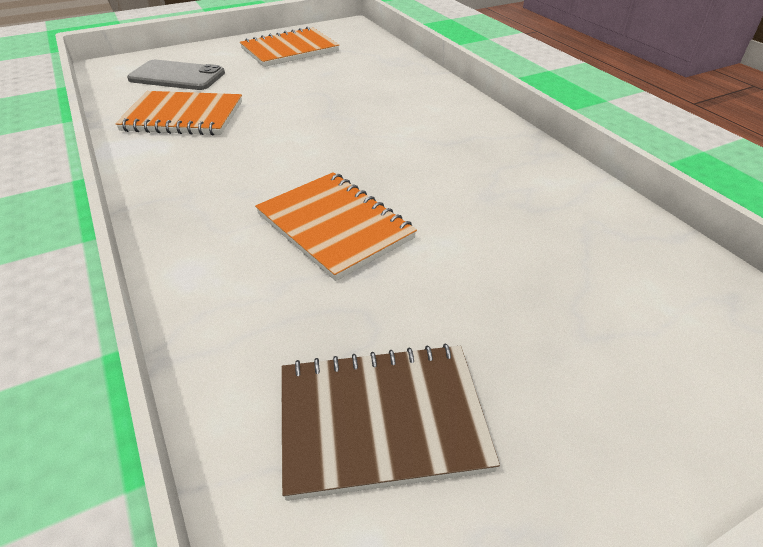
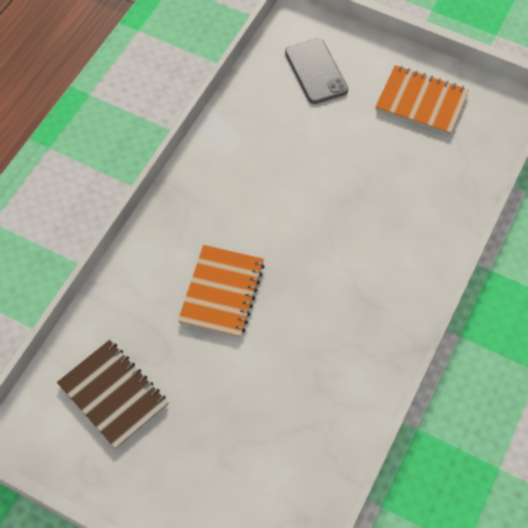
camera: 55 degrees right, 20 degrees up
orange notebook [115,91,242,135] -> none

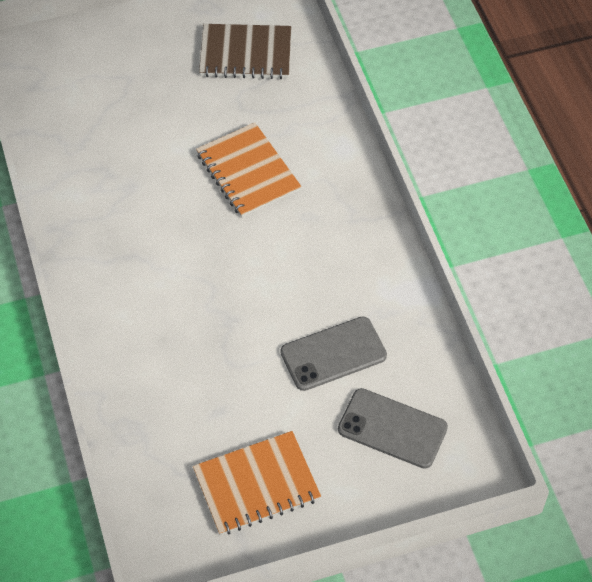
camera: 135 degrees right, 5 degrees down
none -> grey phone [280,317,387,391]

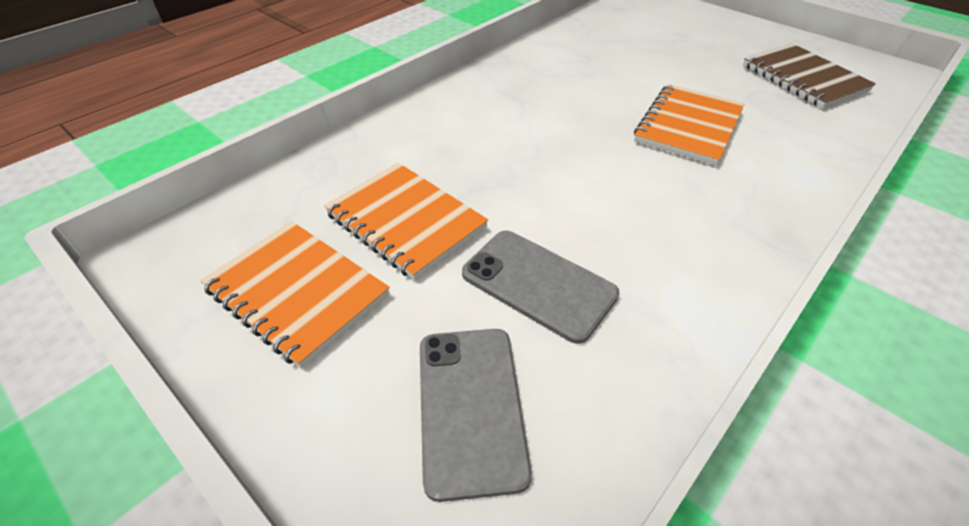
camera: 60 degrees right, 10 degrees down
none -> orange notebook [324,163,488,280]

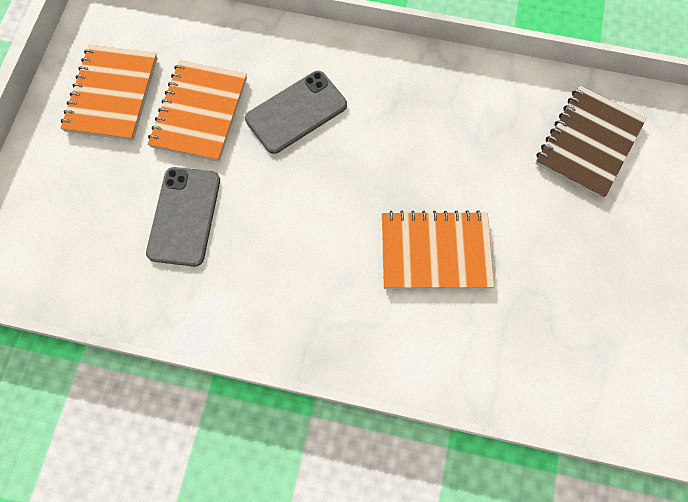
camera: 60 degrees right, 25 degrees up
grey phone [420,329,532,502] -> grey phone moved to [245,71,347,154]
brown notebook [743,43,876,108] -> brown notebook moved to [535,86,646,199]

